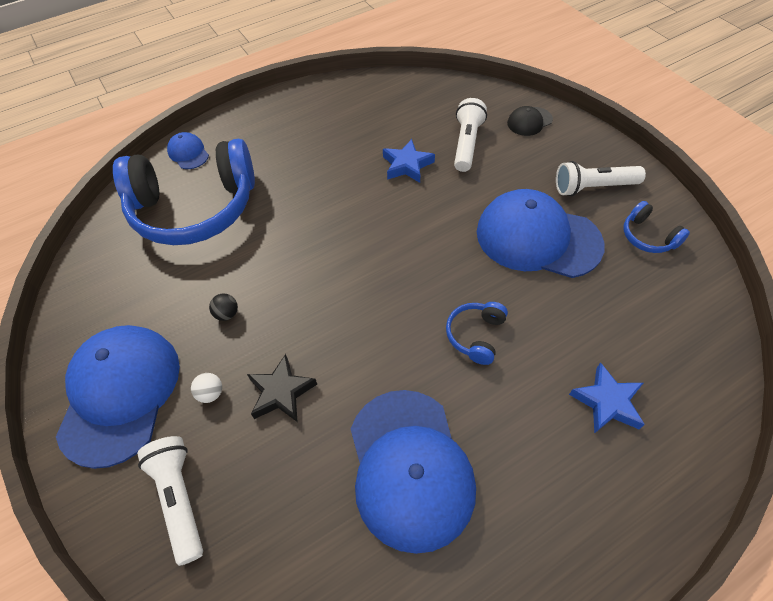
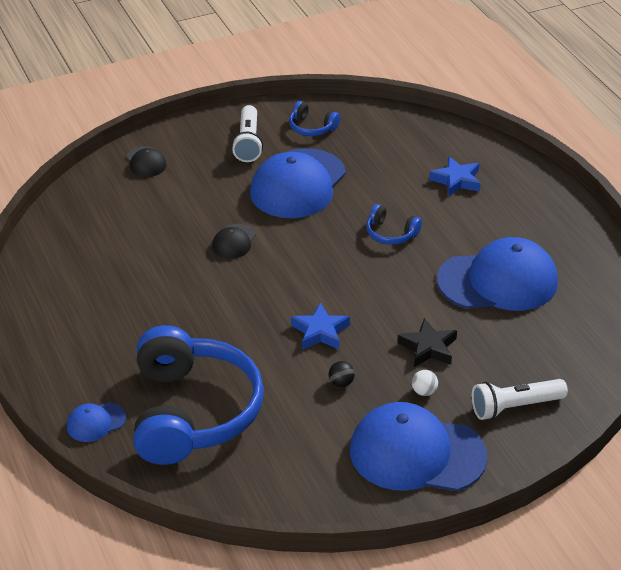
camera: 85 degrees left, 15 degrees down
blue star [383,139,435,183] -> blue star moved to [291,302,350,350]
white flashlight [454,98,487,172] -> none
blue headphones [623,201,690,253] -> blue headphones turned 60 degrees clockwise [289,101,340,136]
none -> black cap [212,224,256,259]

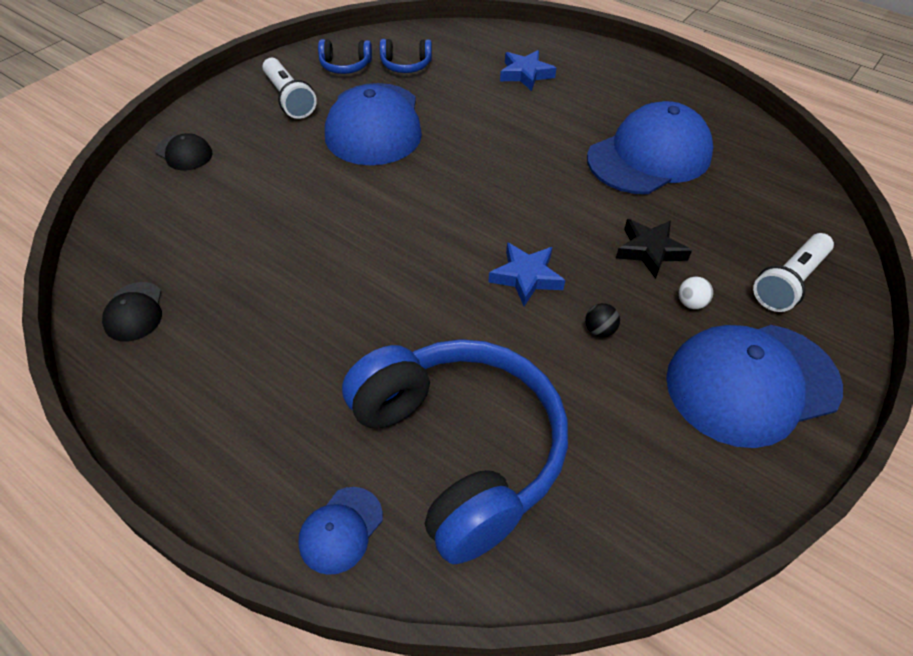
camera: 30 degrees left, 10 degrees up
black cap [212,224,256,259] -> black cap moved to [102,282,162,342]
blue headphones [366,204,422,245] -> blue headphones moved to [380,39,432,73]

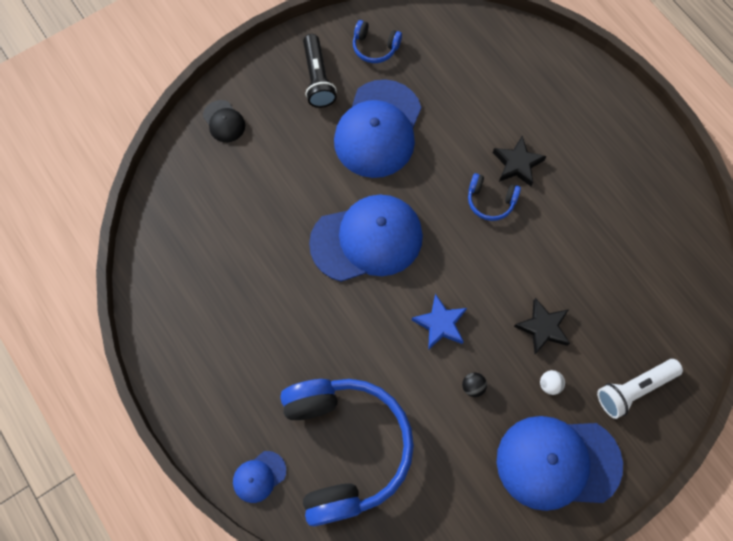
camera: 20 degrees right, 20 degrees up
black cap [102,282,162,342] -> none
white flashlight [262,57,317,119] -> black flashlight [303,34,337,108]
blue headphones [380,39,432,73] -> blue headphones moved to [468,173,521,221]
blue star [500,50,556,91] -> none
blue cap [587,101,713,194] -> blue cap moved to [309,195,423,282]
none -> black star [493,136,546,186]

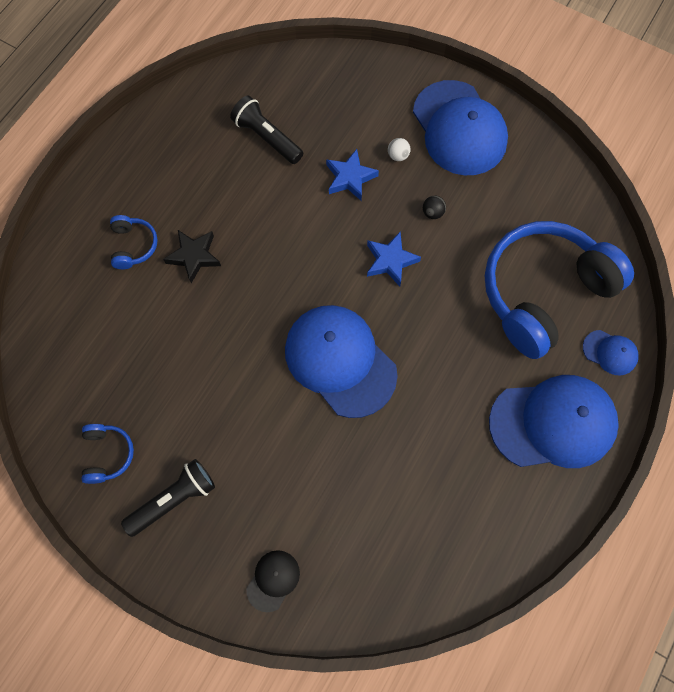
camera: 115 degrees left, 0 degrees up
blue cap [334,79,421,178] -> blue cap moved to [489,375,619,468]
blue headphones [468,173,521,221] -> blue headphones moved to [110,215,158,269]
black star [514,298,570,354] -> blue star [326,149,379,201]
white flashlight [597,359,683,419] -> none
none -> black flashlight [230,95,303,164]

